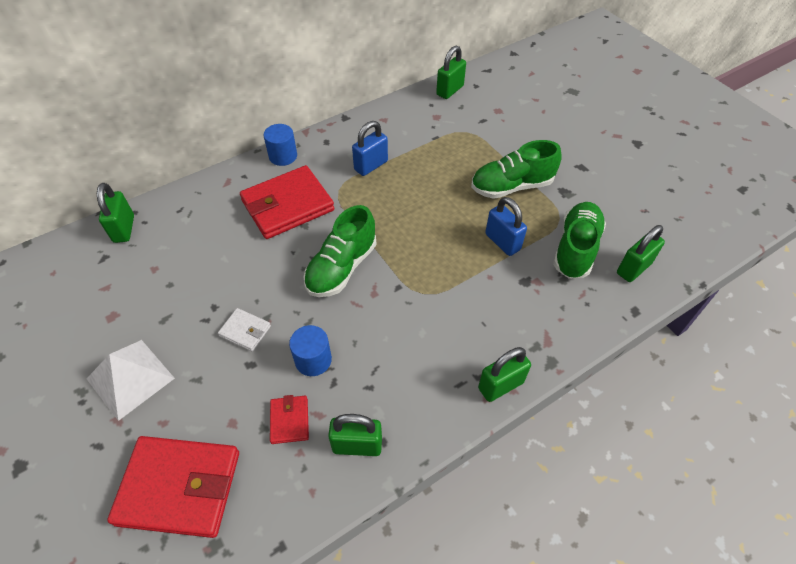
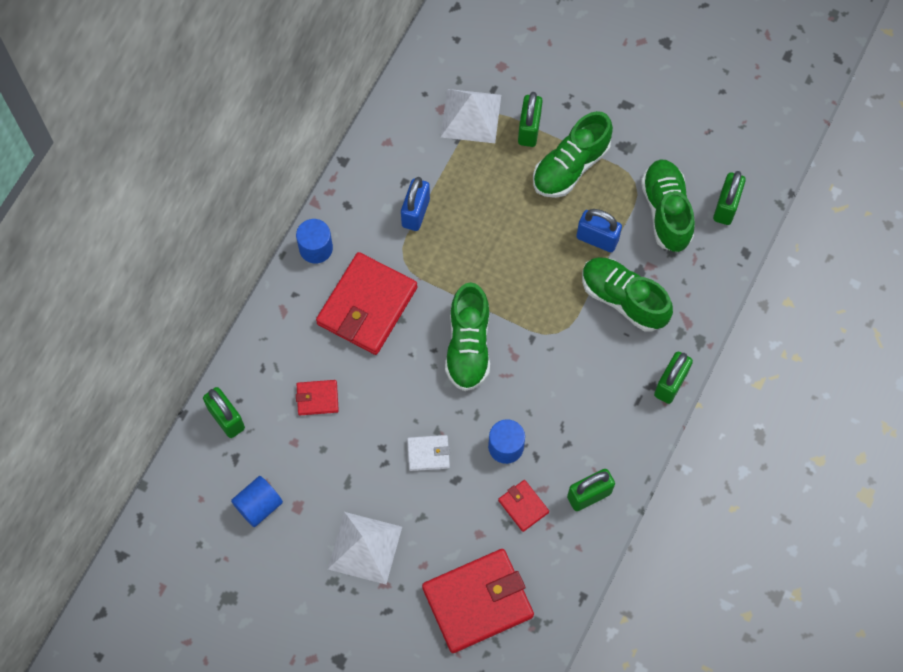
camera: 30 degrees left, 15 degrees up
green padlock [436,46,466,99] -> green padlock moved to [518,92,543,147]
none -> blue cylinder [231,476,283,527]
none -> red wallet [296,380,339,415]
none -> white pyramid [440,89,501,143]
none -> green shoe [582,257,673,332]

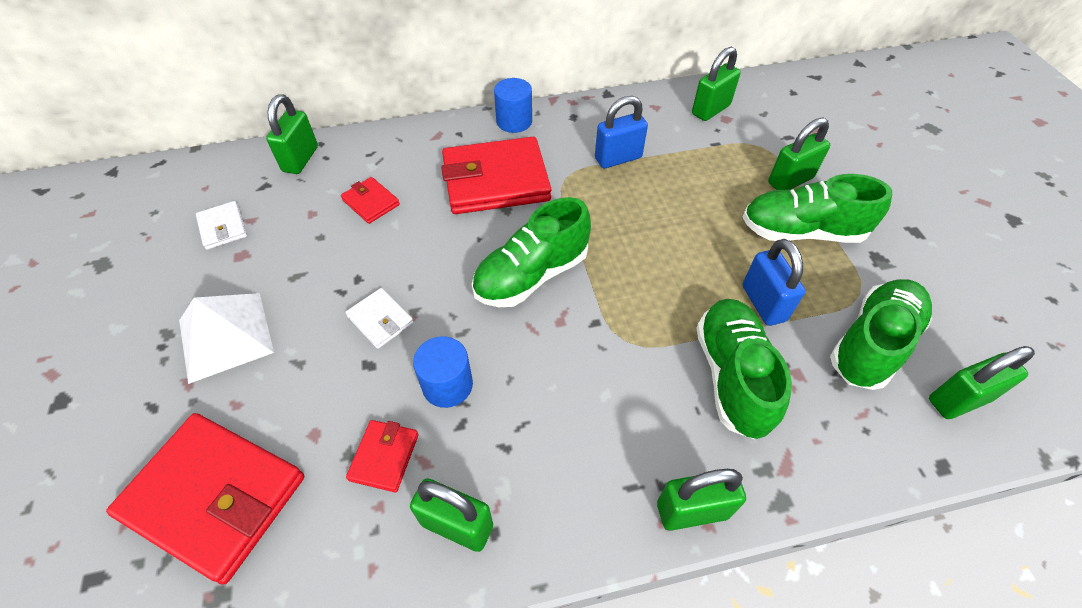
camera: 50 degrees right, 15 degrees down
blue cylinder [231,476,283,527] -> white wallet [196,201,247,250]
white pyramid [440,89,501,143] -> none
none -> green padlock [692,47,741,121]

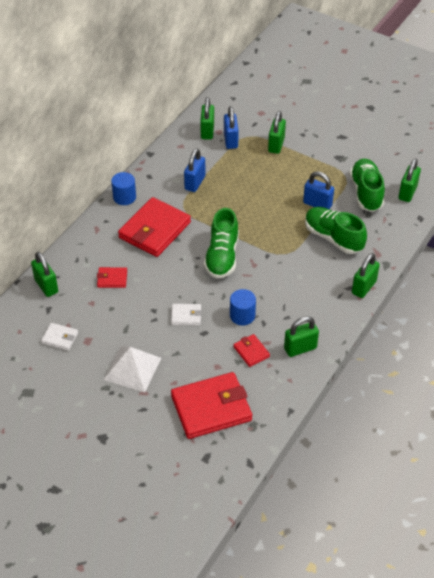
camera: 45 degrees left, 5 degrees down
green shoe [742,174,892,243] -> none
none -> blue padlock [224,106,239,149]

